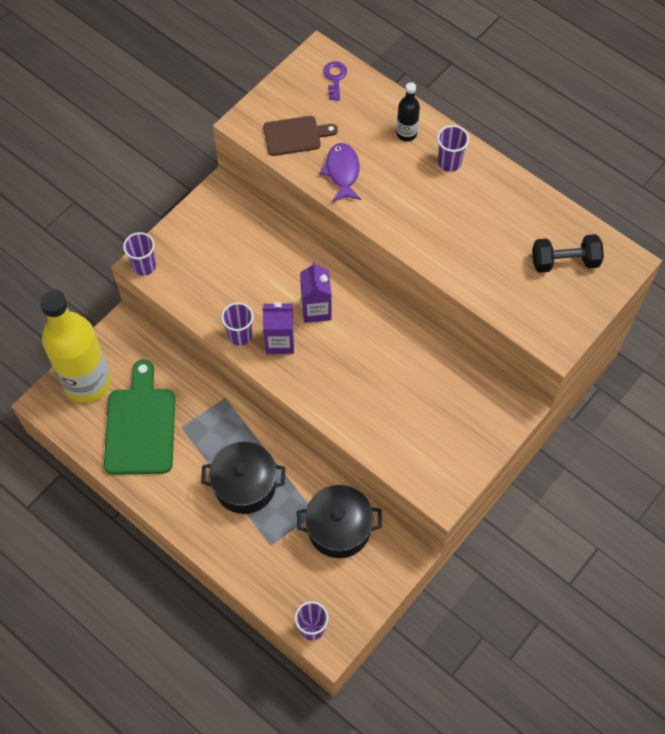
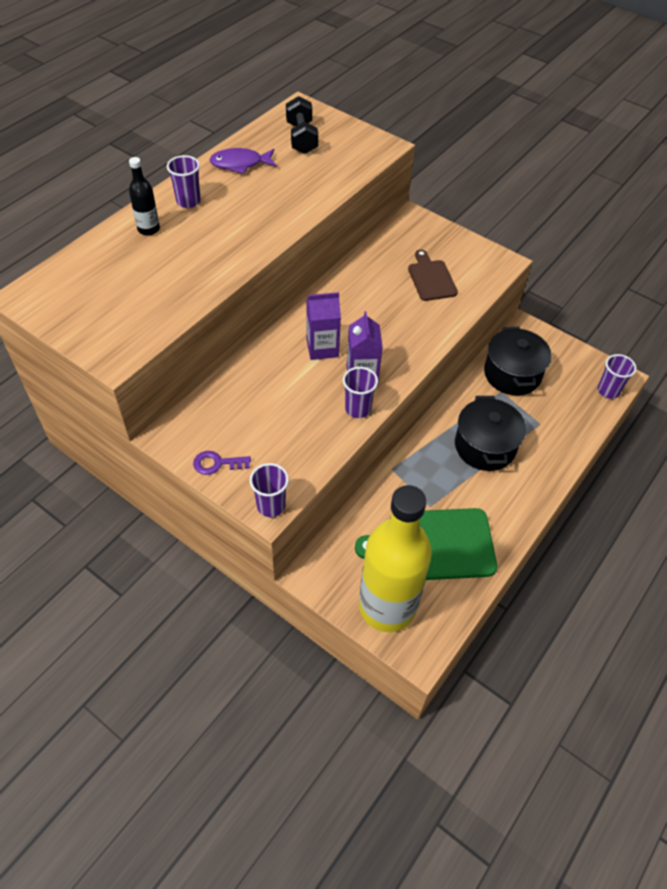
camera: 95 degrees left, 10 degrees down
brown cutting board [263,116,338,156] -> brown cutting board moved to [408,250,458,301]
purple fish [320,143,361,202] -> purple fish moved to [209,148,277,174]
purple key [323,61,347,100] -> purple key moved to [193,451,251,475]

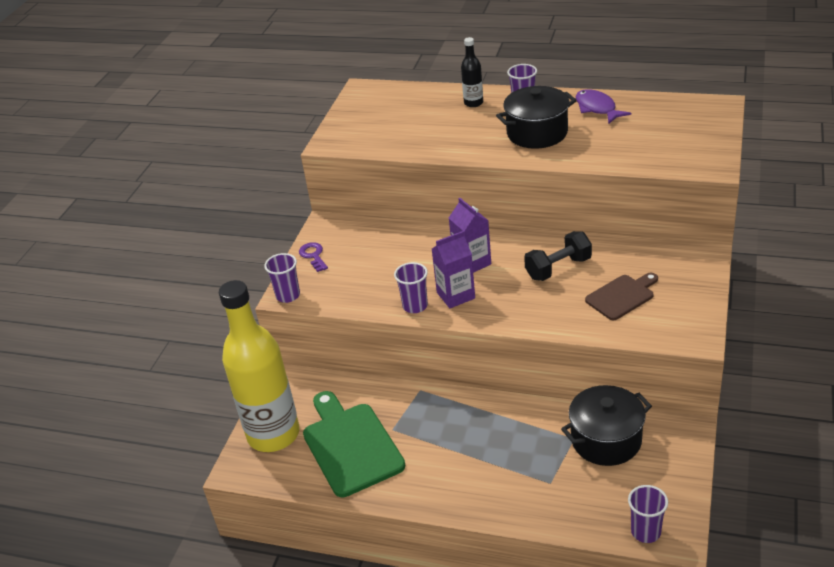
camera: 75 degrees right, 15 degrees down
black dumbbell [286,96,318,154] -> black dumbbell moved to [524,231,592,281]
black pot [455,396,526,471] -> black pot moved to [496,86,577,149]

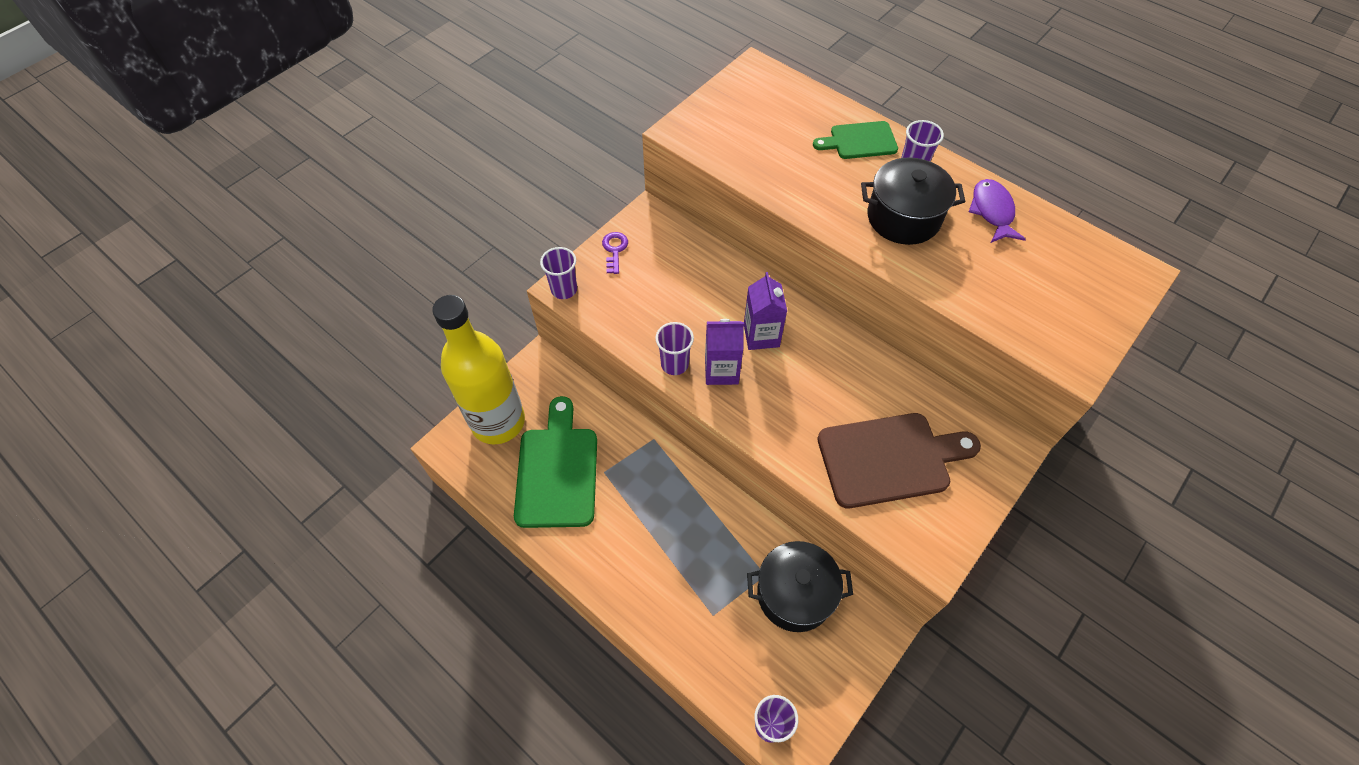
camera: 20 degrees right, 20 degrees up
black bottle [461,37,483,107] -> green cutting board [813,121,898,159]
black dumbbell [524,231,592,281] -> none
brown cutting board [585,273,658,320] -> brown cutting board [817,413,981,508], size x1.71

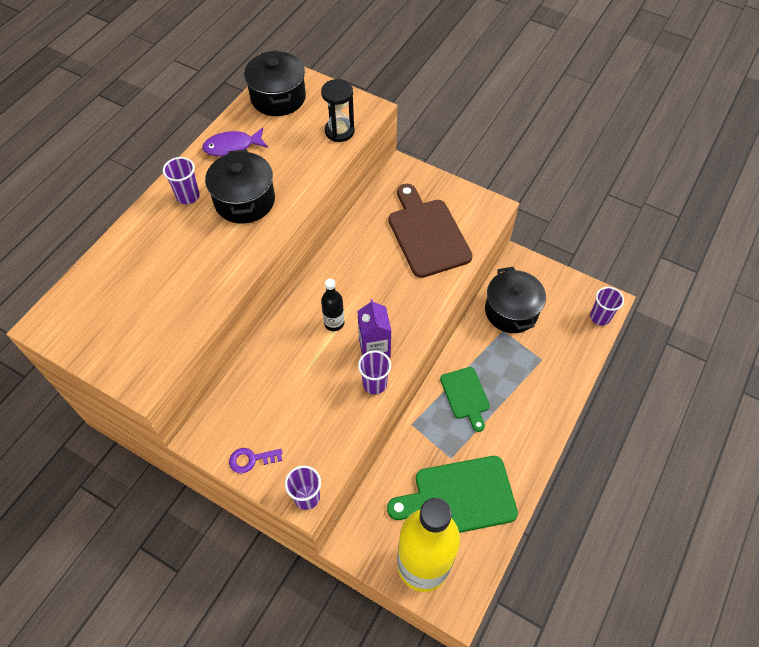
camera: 100 degrees left, 0 degrees up
purple carton [744,272,787,350] -> black bottle [321,279,344,331]
green cutting board [813,121,898,159] -> green cutting board moved to [440,367,490,432]
none -> black pot [244,50,306,116]
none -> black hourglass [321,79,355,142]

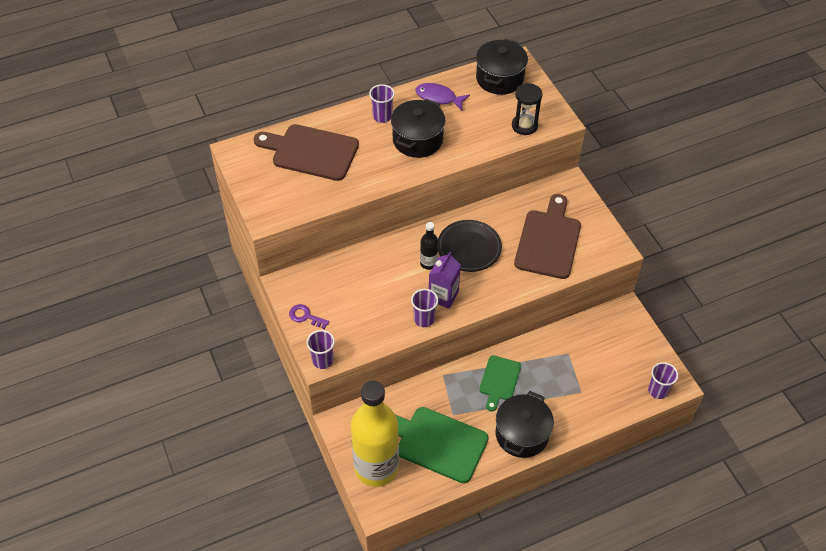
camera: 35 degrees right, 5 degrees down
black pot [485,267,546,333] -> black pot moved to [495,391,554,458]
none -> brown cutting board [254,124,359,181]
none -> black plate [438,220,502,272]

